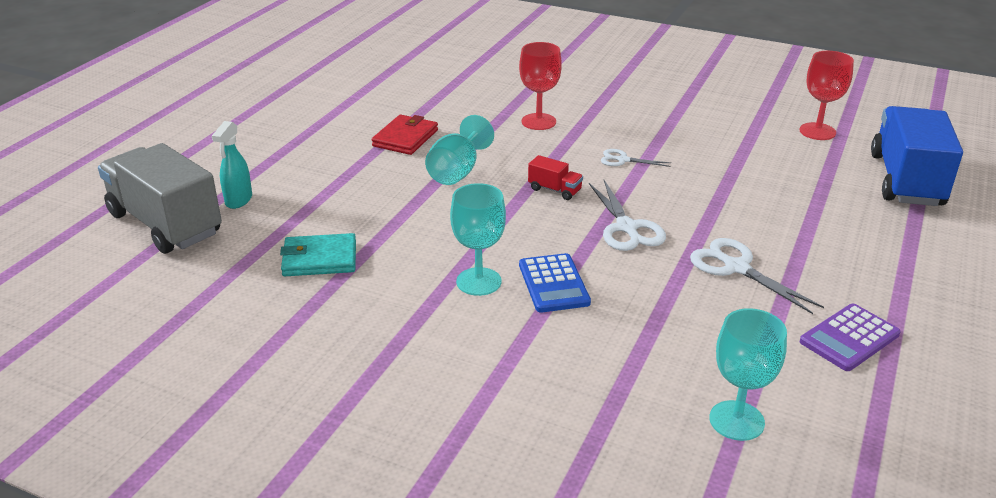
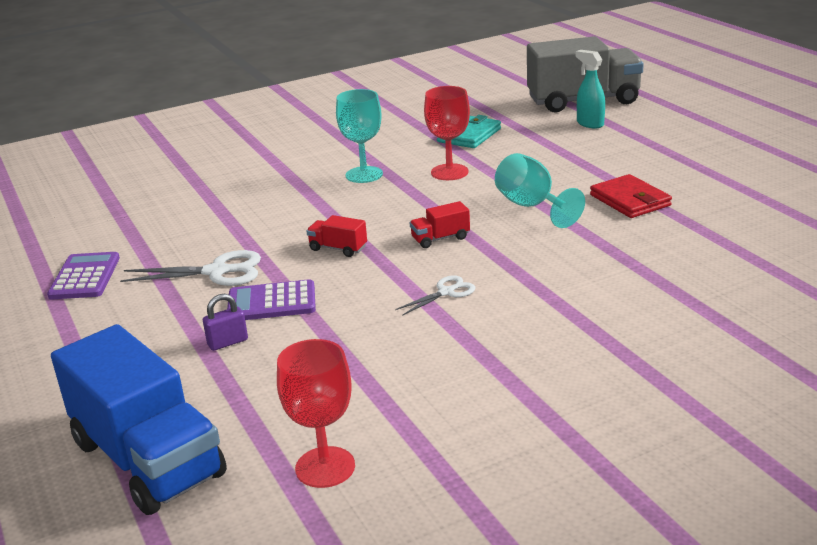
camera: 130 degrees right, 5 degrees down
red goblet [519,42,562,130] -> red goblet moved to [424,86,470,180]
blue calculator [519,253,591,313] -> none
white scissors [589,180,666,251] -> red truck [307,215,367,257]
turquoise goblet [709,308,787,441] -> none
none -> purple padlock [203,294,248,351]
none -> purple calculator [227,279,316,320]

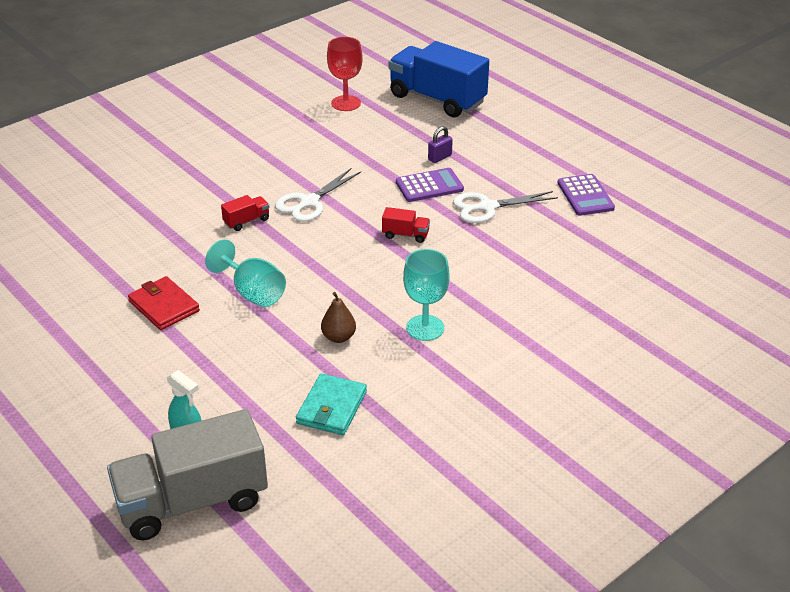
camera: 165 degrees right, 10 degrees up
white scissors [395,275,476,316] -> white scissors [275,168,361,222], size x1.69
red truck [410,201,470,248] -> red truck moved to [221,195,270,231]
red goblet [424,86,470,180] -> brown pear [321,292,356,343]

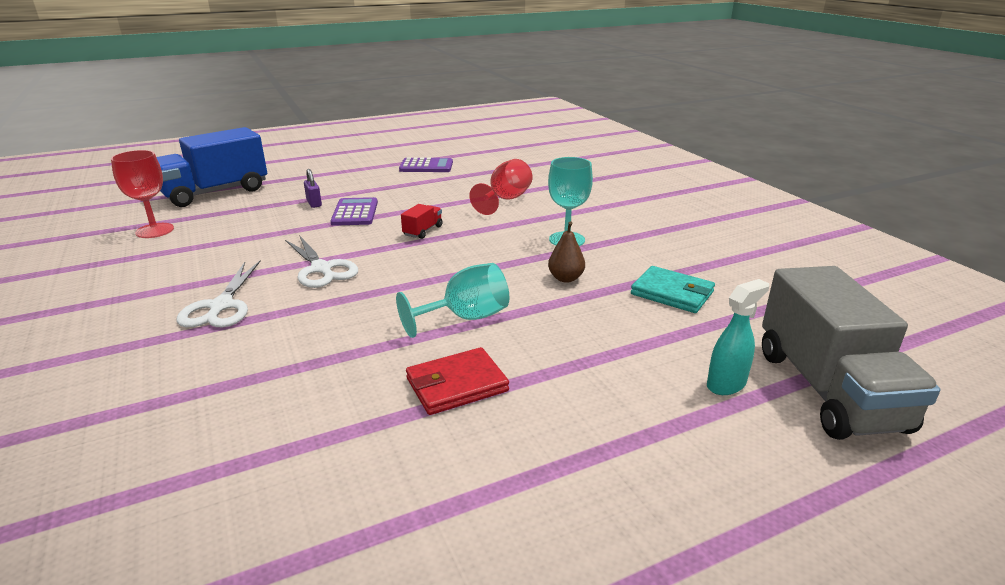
camera: 75 degrees left, 10 degrees down
red truck [221,195,270,231] -> none
white scissors [453,191,558,223] -> white scissors moved to [177,261,261,327]
none -> red goblet [469,159,532,215]

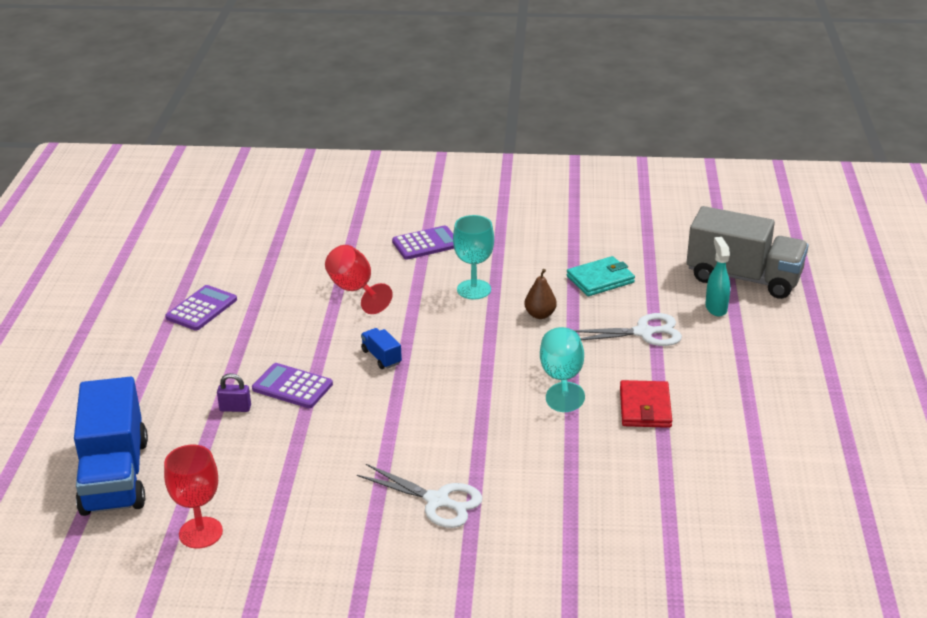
camera: 60 degrees left, 5 degrees up
white scissors [285,235,358,288] -> white scissors moved to [574,313,682,346]
red truck [401,204,443,239] -> blue truck [361,328,402,369]
none -> purple calculator [392,225,454,260]

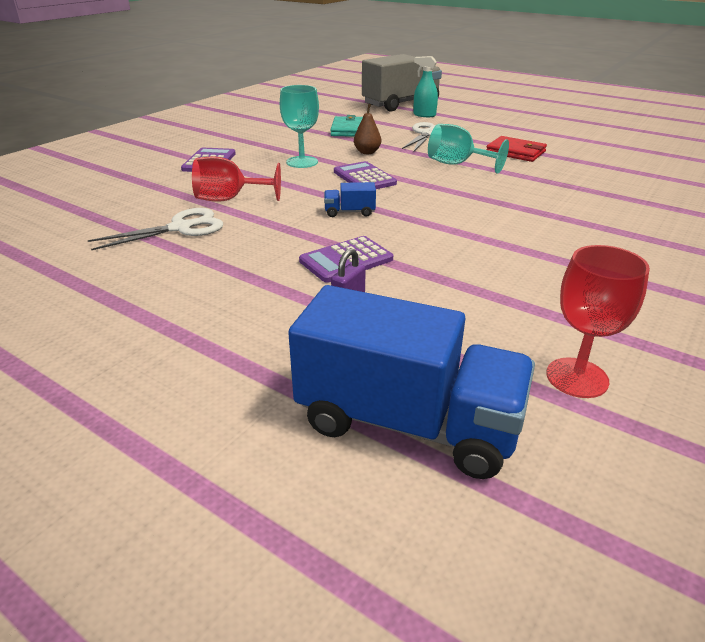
camera: 60 degrees left, 0 degrees up
purple calculator [165,285,237,331] -> purple calculator moved to [334,161,397,189]
white scissors [357,464,483,528] -> white scissors moved to [88,208,223,250]

